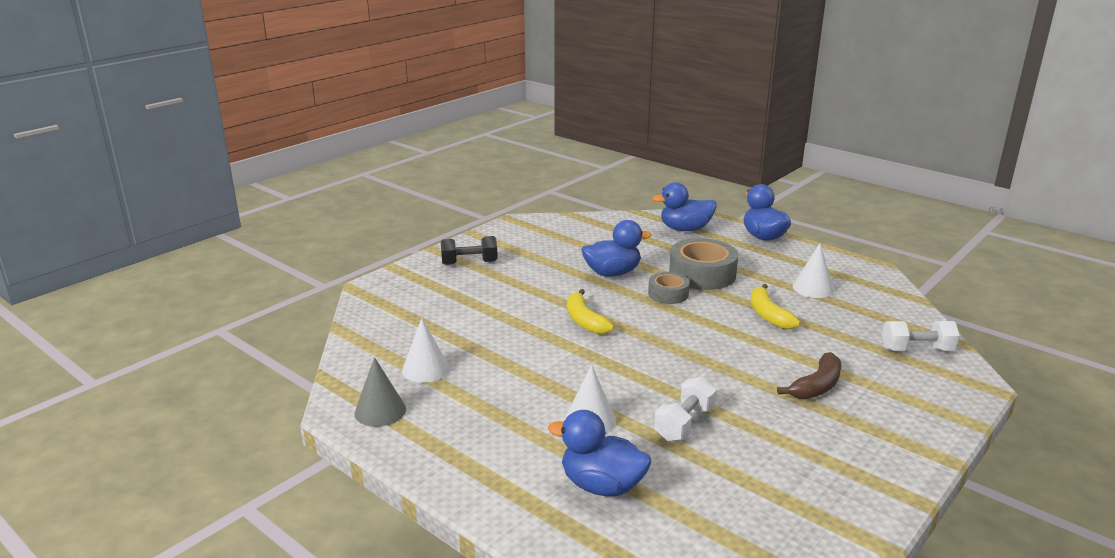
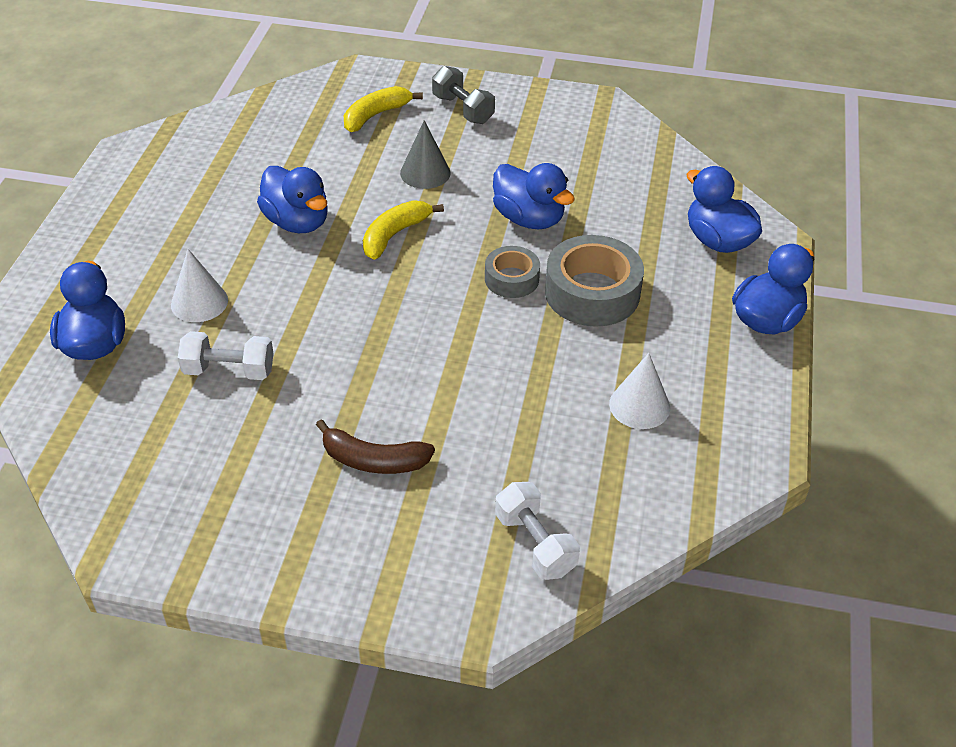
camera: 60 degrees right, 20 degrees up
grey cone [354,357,406,427] -> grey cone moved to [400,120,451,189]
white cone [402,318,450,383] -> none
black dumbbell [441,236,498,265] -> grey dumbbell [432,66,495,124]
yellow banana [750,284,800,329] -> yellow banana moved to [344,86,423,132]
none -> blue duck [257,166,328,233]

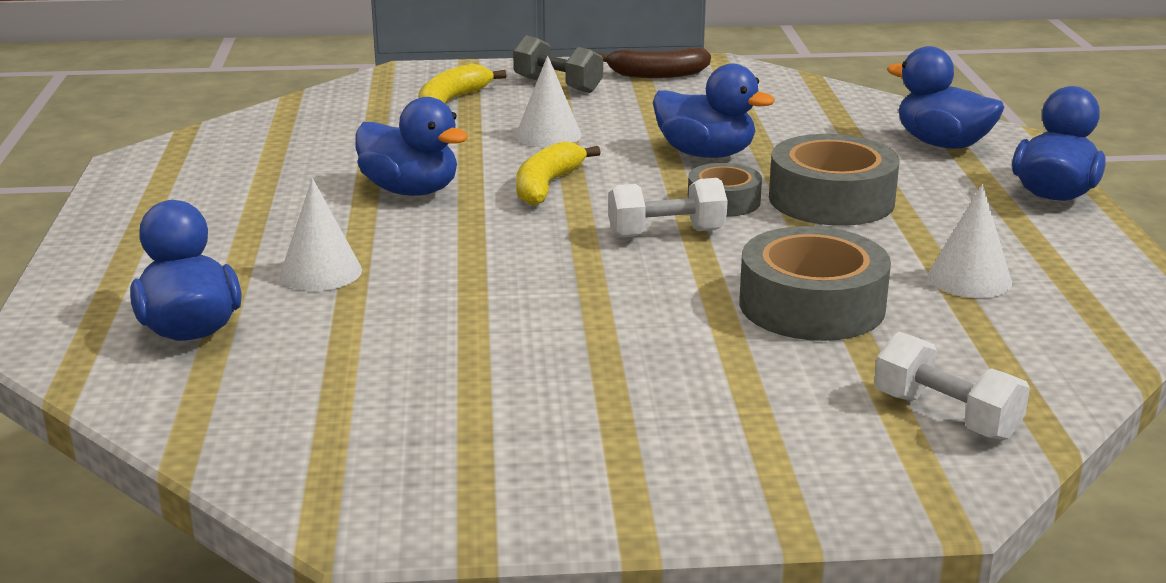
camera: 15 degrees left, 20 degrees down
white dumbbell [178,331,274,380] -> white dumbbell moved to [608,178,728,238]
brown banana [316,419,435,474] -> brown banana moved to [598,48,711,78]
grey cone [400,120,451,189] -> white cone [516,55,581,147]
none -> grey tape [739,226,891,341]

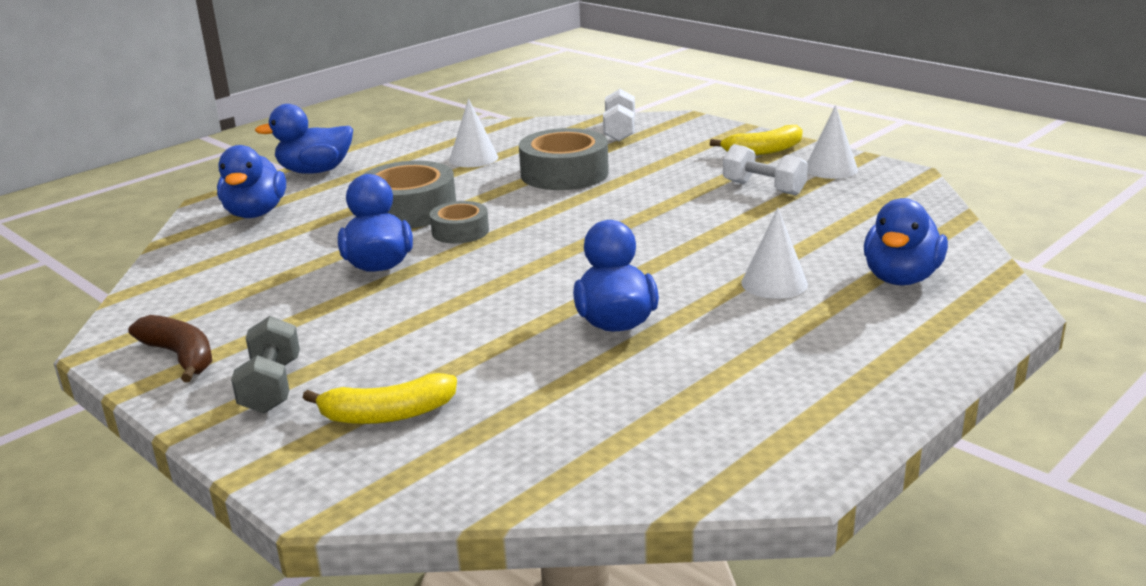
camera: 130 degrees left, 0 degrees up
white cone [516,55,581,147] -> white cone moved to [807,105,858,179]
yellow banana [516,141,601,206] -> yellow banana moved to [710,125,803,156]
white dumbbell [608,178,728,238] -> white dumbbell moved to [723,144,808,195]

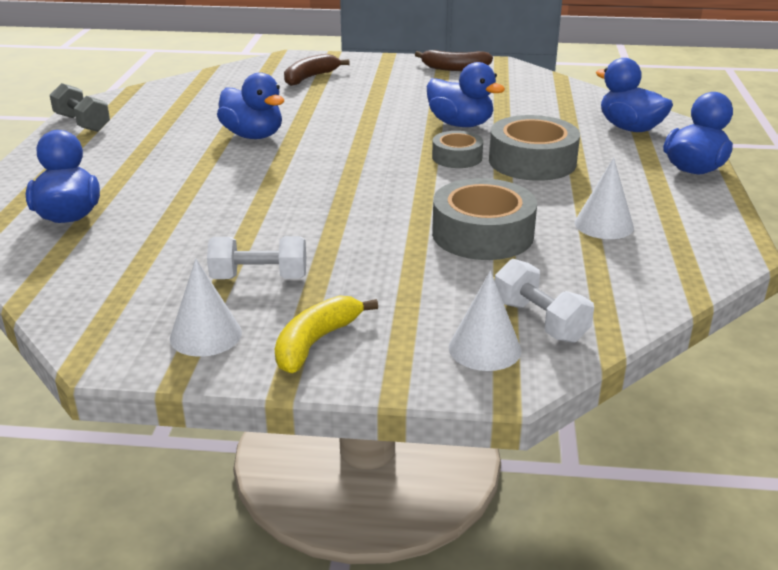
camera: 140 degrees right, 5 degrees up
grey dumbbell [231,316,300,413] -> grey dumbbell moved to [50,83,110,132]
yellow banana [303,373,457,424] -> brown banana [284,54,350,86]
white cone [741,208,808,299] -> white cone moved to [449,271,521,371]

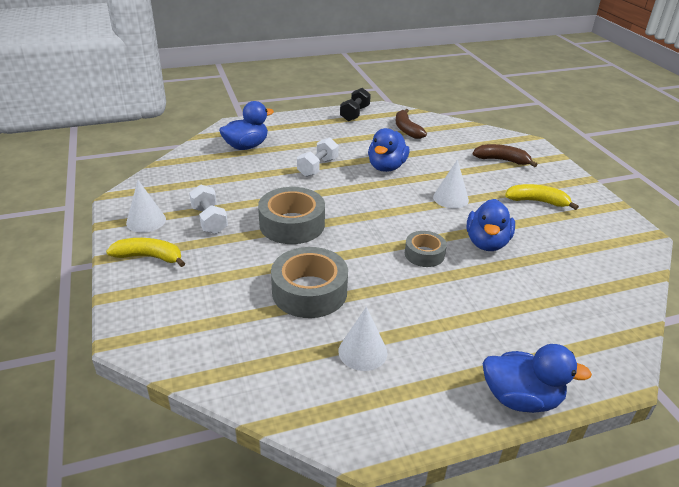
camera: 65 degrees right, 5 degrees up
grey dumbbell [50,83,110,132] -> black dumbbell [340,88,371,121]
brown banana [415,50,493,71] -> brown banana moved to [396,109,427,139]
white cone [449,271,521,371] -> white cone moved to [433,159,469,208]
grey tape [489,115,580,181] -> grey tape moved to [258,187,325,244]
white dumbbell [495,259,594,343] -> white dumbbell moved to [297,137,339,177]
blue duck [596,58,673,132] -> none
none -> yellow banana [505,184,579,210]

